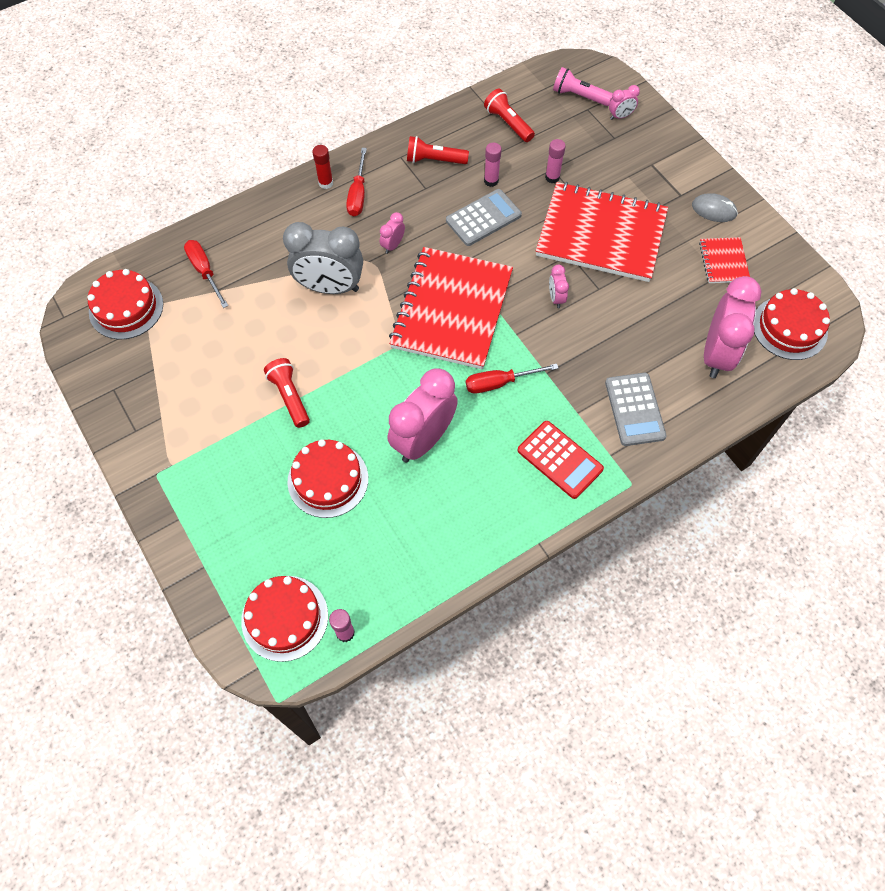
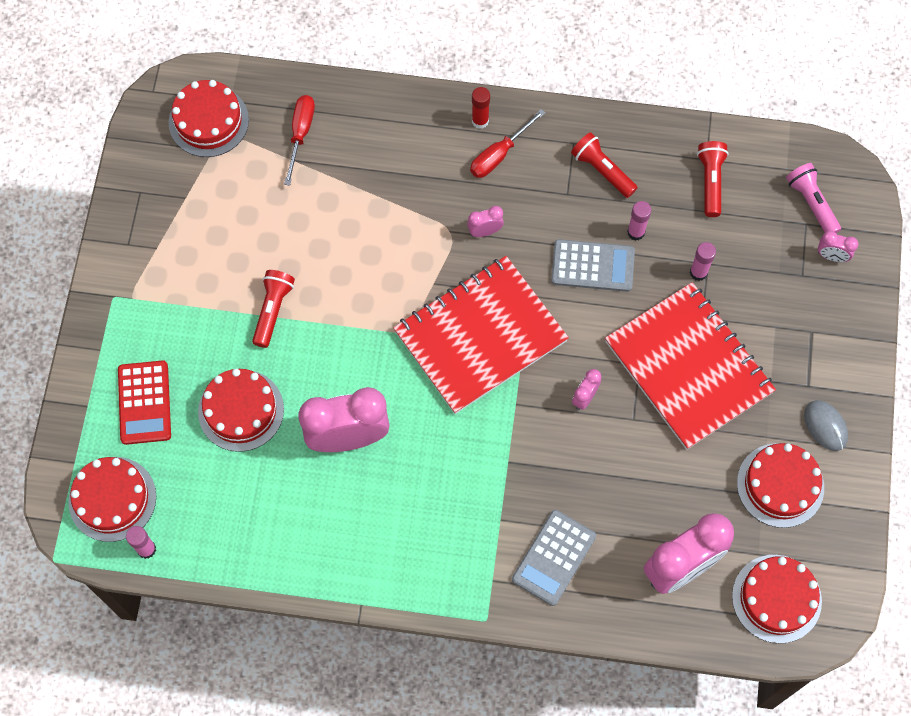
camera: 40 degrees right, 5 degrees up
grey clock [283,222,363,294] -> none
red screwdriver [466,364,559,393] -> none
red calculator [518,421,604,499] -> red calculator moved to [118,360,171,445]
red notebook [699,237,750,283] -> red cake [737,443,824,528]

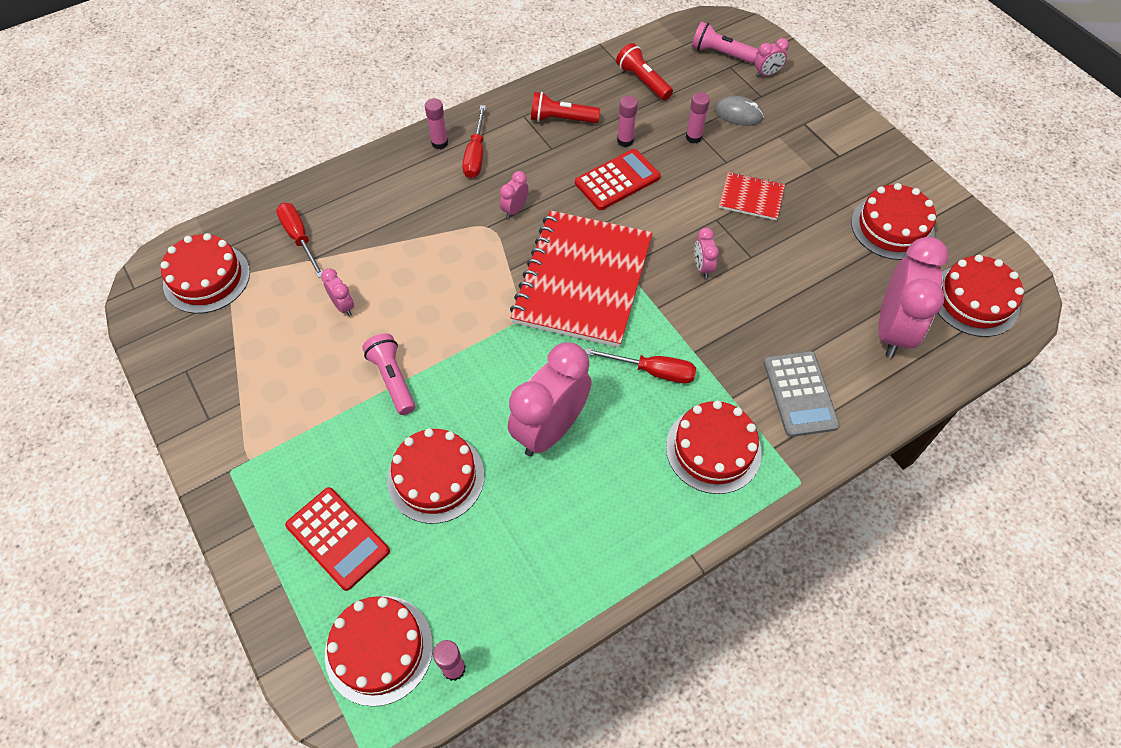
camera: 40 degrees left, 10 degrees down
red flashlight [252,270,295,348] -> pink flashlight [362,333,415,415]
red glue stick [472,87,490,129] -> pink glue stick [425,98,448,149]
grey calculator [551,239,635,292] -> red calculator [575,149,661,210]
red notebook [605,282,776,450] -> red notebook [719,172,785,220], size x0.45
grey mouse [804,400,848,451] -> grey mouse moved to [715,96,764,126]
none -> pink clock [321,268,354,316]
none -> red screwdriver [586,348,696,384]
none -> red cake [666,401,762,494]

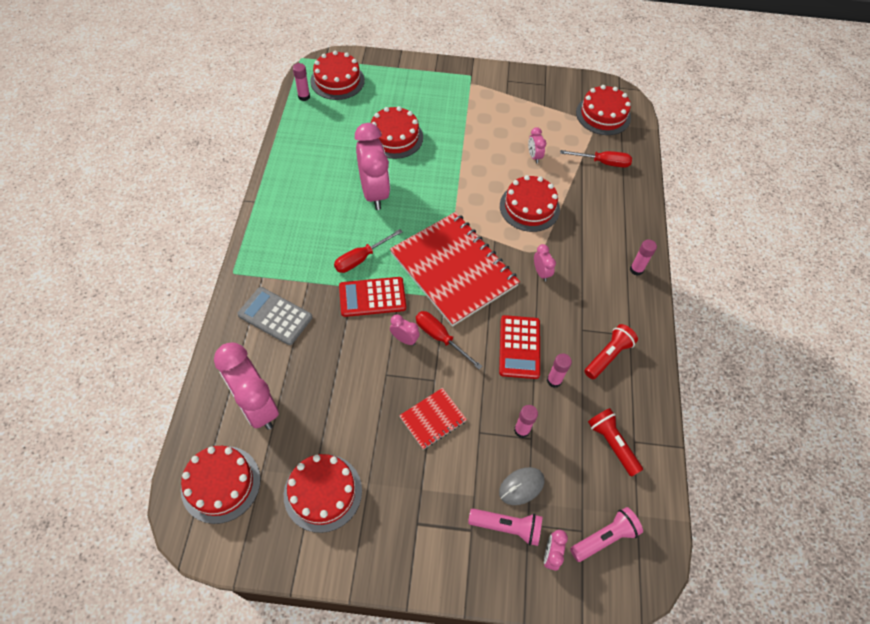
camera: 125 degrees right, 0 degrees up
red calculator [285,487,390,591] -> red calculator moved to [339,277,406,317]
pink clock [321,268,354,316] -> pink clock turned 75 degrees clockwise [528,127,546,163]
pink flashlight [362,333,415,415] -> pink flashlight moved to [468,509,542,546]
red screwdriver [462,105,486,178] -> red screwdriver moved to [416,311,482,369]
red flashlight [616,43,673,100] -> red flashlight turned 120 degrees counterclockwise [588,408,643,477]
red cake [666,401,762,494] -> red cake moved to [500,175,560,232]

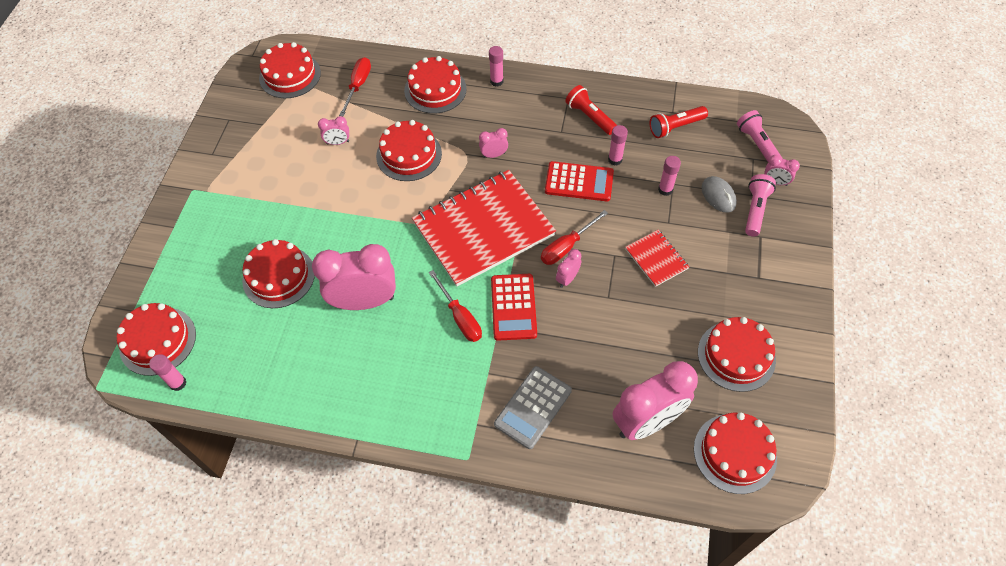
camera: 80 degrees left, 0 degrees up
none -> red cake [404,56,467,114]

